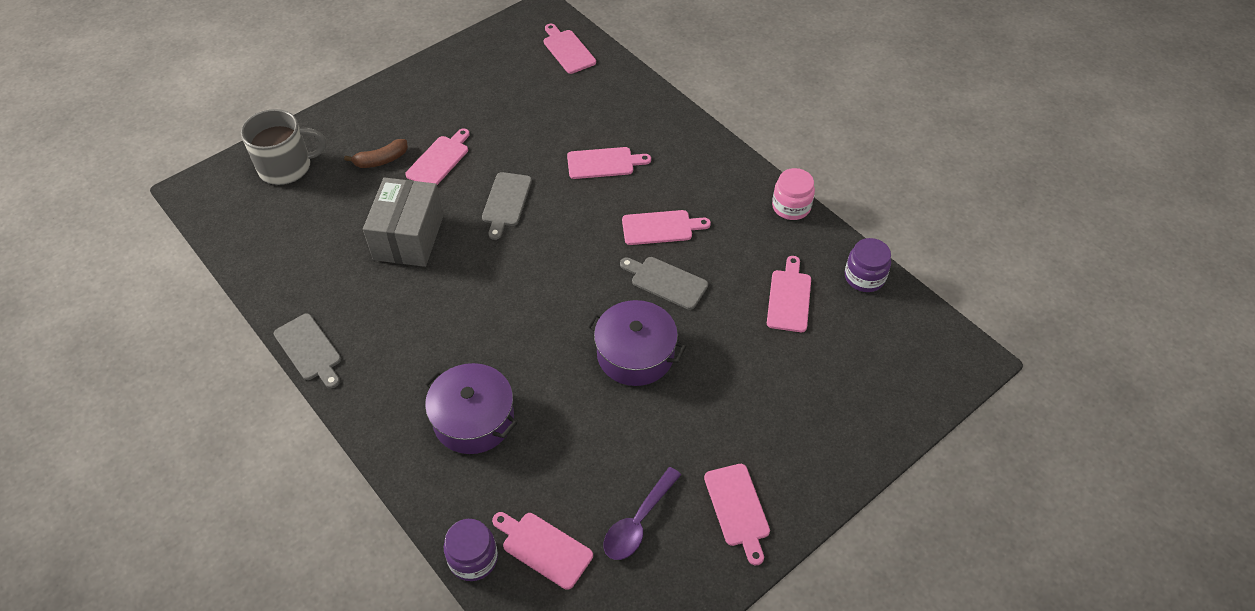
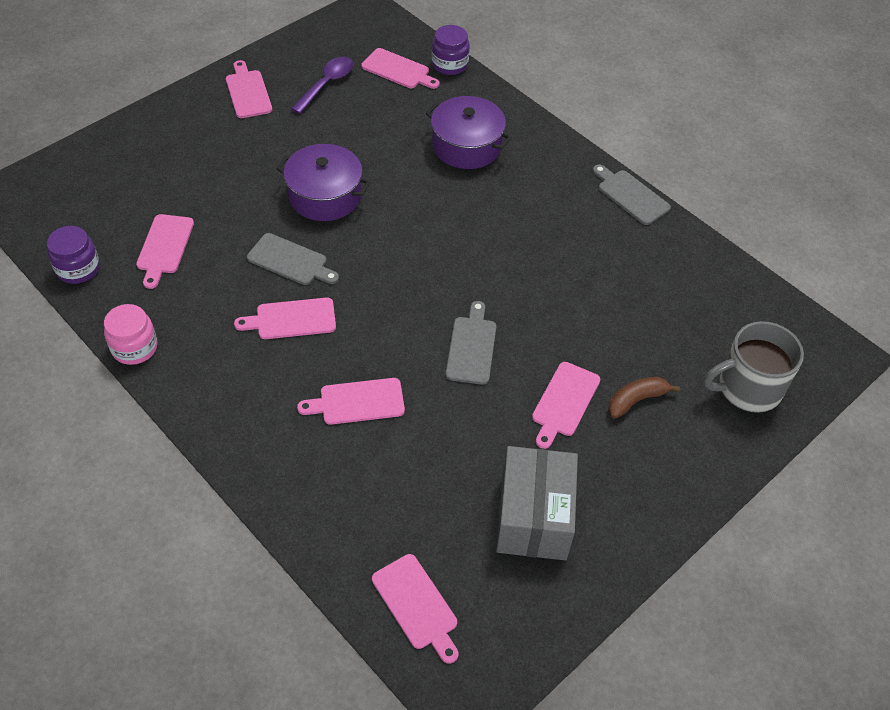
camera: 175 degrees right, 0 degrees up
grey box [363,177,444,267] -> grey box moved to [496,446,578,560]

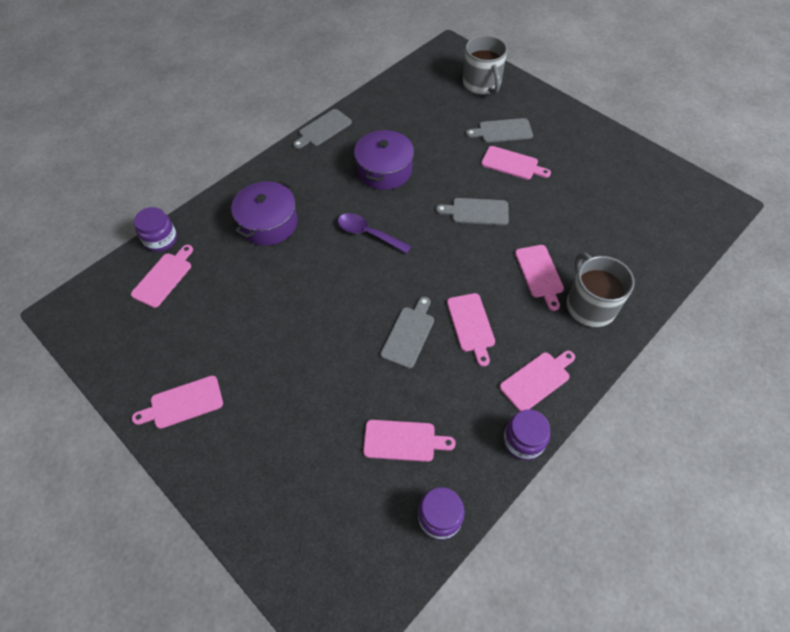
camera: 90 degrees left, 5 degrees up
pink jar [104,304,158,365] -> purple jar [504,410,550,460]
purple pot [277,144,371,221] -> purple pot moved to [354,129,414,190]
purple spoon [291,57,353,114] -> purple spoon moved to [338,213,412,254]
pink cutting board [372,554,458,664] -> pink cutting board moved to [500,351,575,411]
grey box [496,446,578,560] -> none
brown banana [608,377,680,418] -> grey cutting board [466,118,533,143]
none -> grey mug [566,253,635,327]

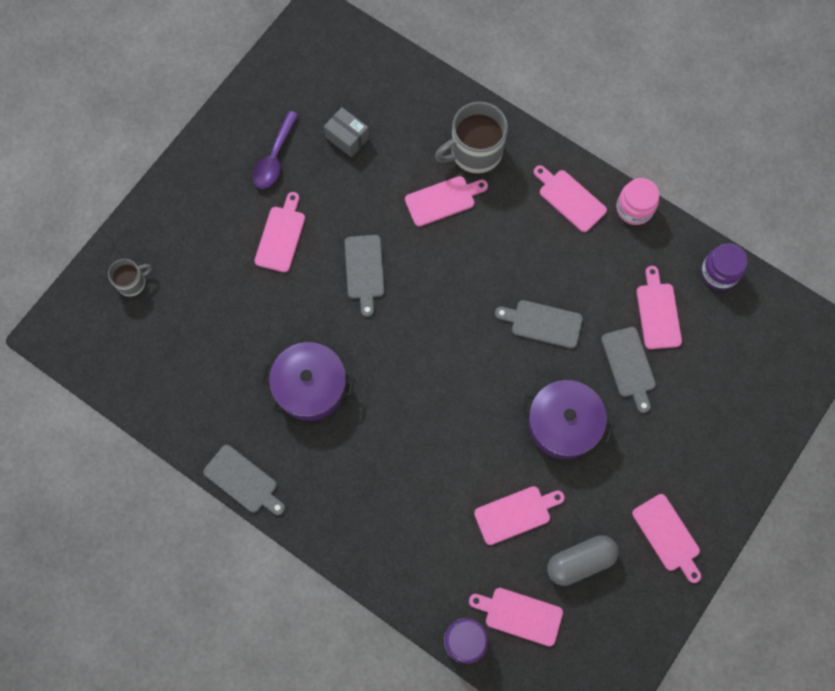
camera: 100 degrees left, 15 degrees up
purple pot [231,181,298,246] -> purple pot moved to [521,380,614,459]
purple spoon [338,213,412,254] -> purple spoon moved to [252,111,299,189]
pink cutting board [447,293,495,366] -> pink cutting board moved to [474,486,565,545]
grey mug [463,35,507,95] -> grey mug [108,259,153,297], size x0.55
grey cutting board [466,118,533,143] -> grey cutting board moved to [601,327,656,413]
purple jar [504,410,550,460] -> pink jar [616,178,659,225]
none -> grey box [324,107,369,157]
none -> grey capsule [547,535,619,586]

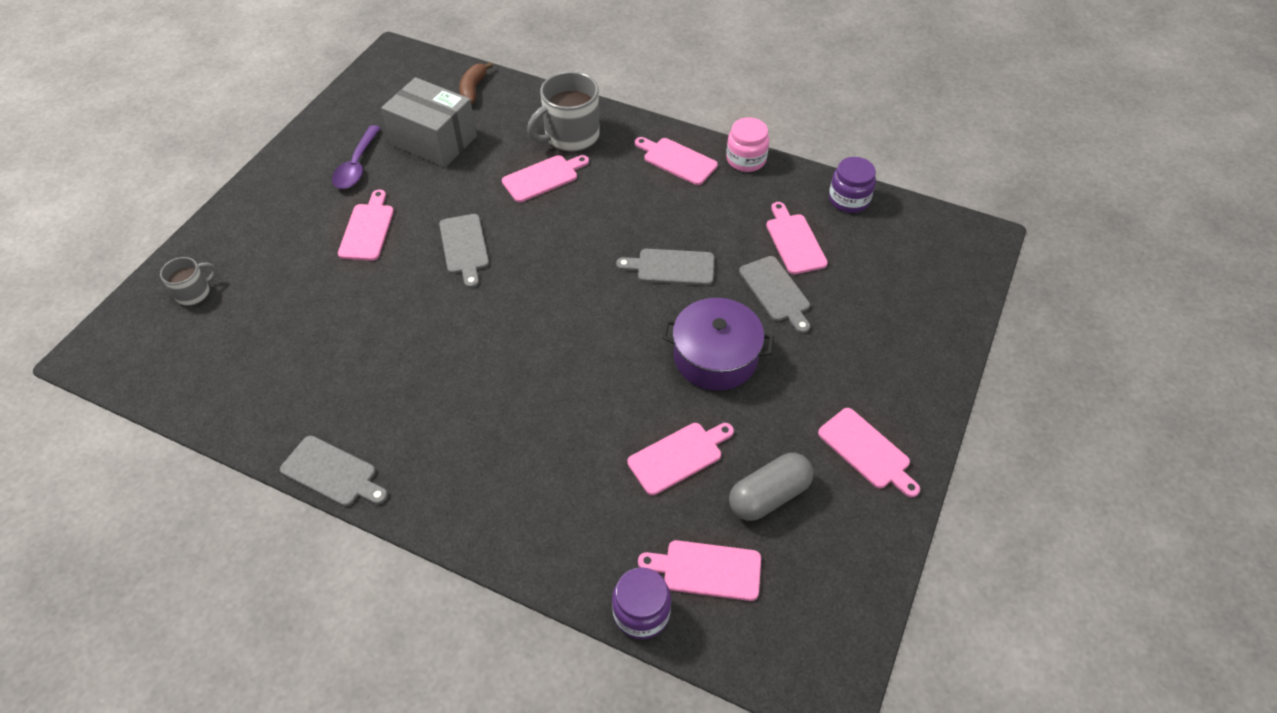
camera: 10 degrees left, 20 degrees down
purple pot [261,342,355,421] -> none
grey box [324,107,369,157] -> grey box [381,77,477,168], size x1.83
none -> brown banana [459,62,493,104]

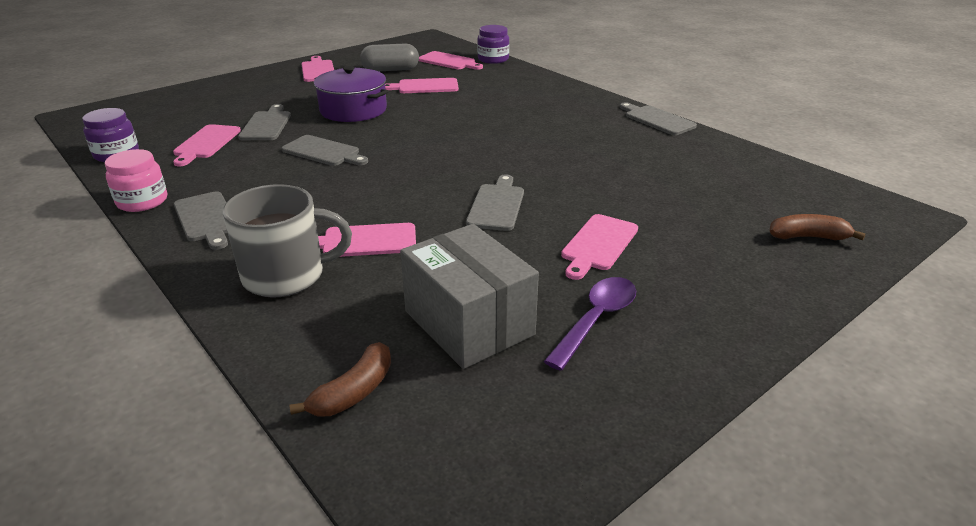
camera: 155 degrees left, 20 degrees down
grey mug [160,257,217,306] -> brown banana [769,214,866,241]
pink cutting board [635,137,718,185] -> grey cutting board [174,191,228,250]

